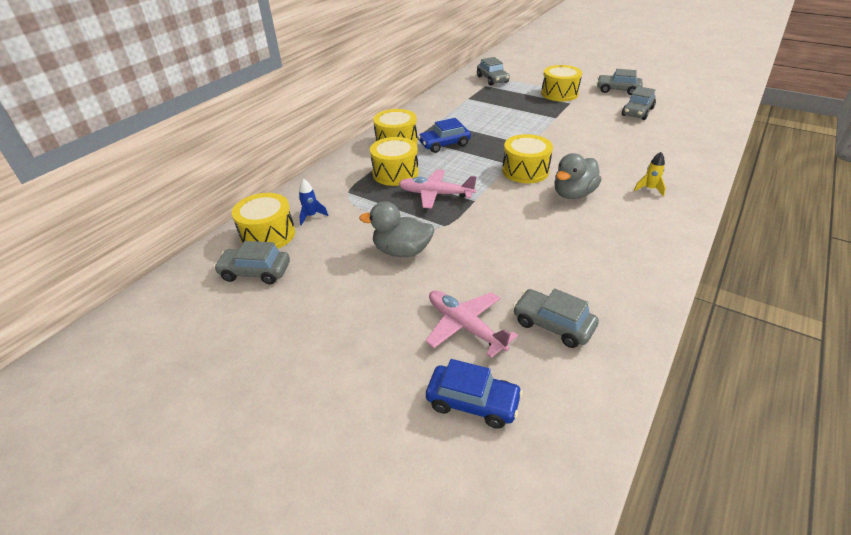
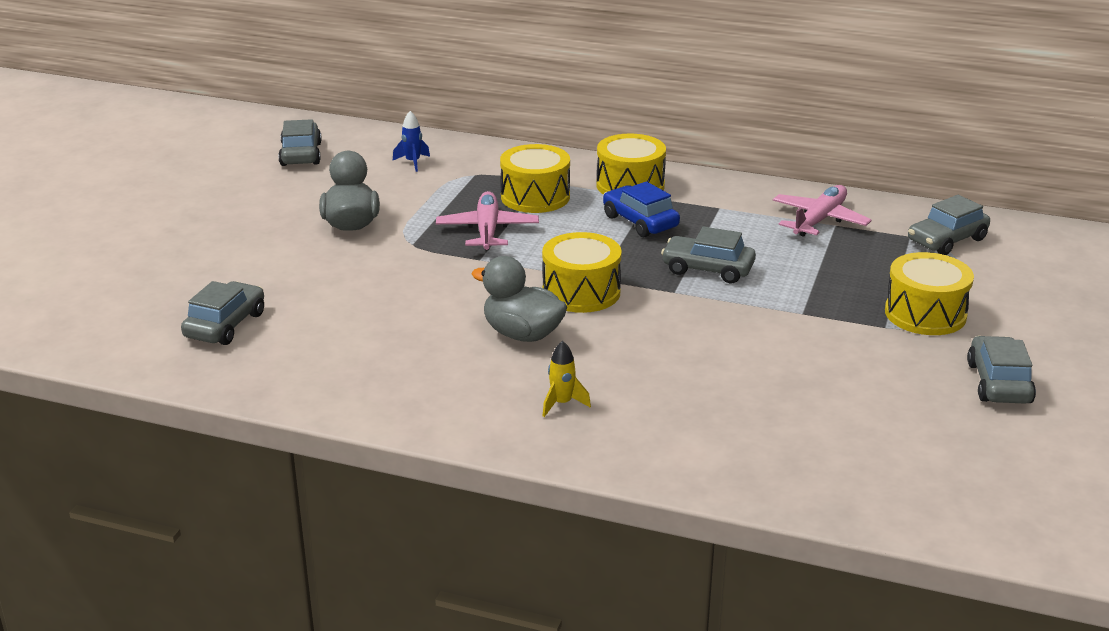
camera: 75 degrees right, 10 degrees down
yellow drum [232,193,295,249] -> none
pink plane [425,290,518,358] -> pink plane moved to [773,185,871,237]
blue car [426,359,523,429] -> none
grey car [622,86,656,120] -> grey car moved to [661,226,756,283]

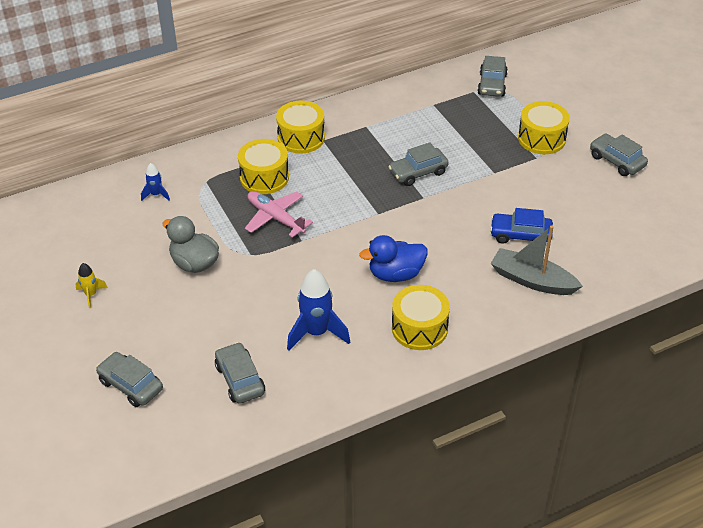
camera: 45 degrees left, 15 degrees up
grey car [278,119,322,166] -> grey car moved to [96,352,163,407]
grey duck [471,256,567,342] -> blue duck [359,235,428,282]
yellow drum [542,232,622,313] -> yellow drum moved to [392,285,450,350]
yellow rocket [543,341,591,417] -> yellow rocket moved to [75,263,108,308]
blue car [603,182,680,237] -> blue car moved to [490,208,553,244]
pink plane [773,185,871,237] -> none
none -> blue rocket [287,269,350,351]
none -> grey boat [491,226,583,295]

